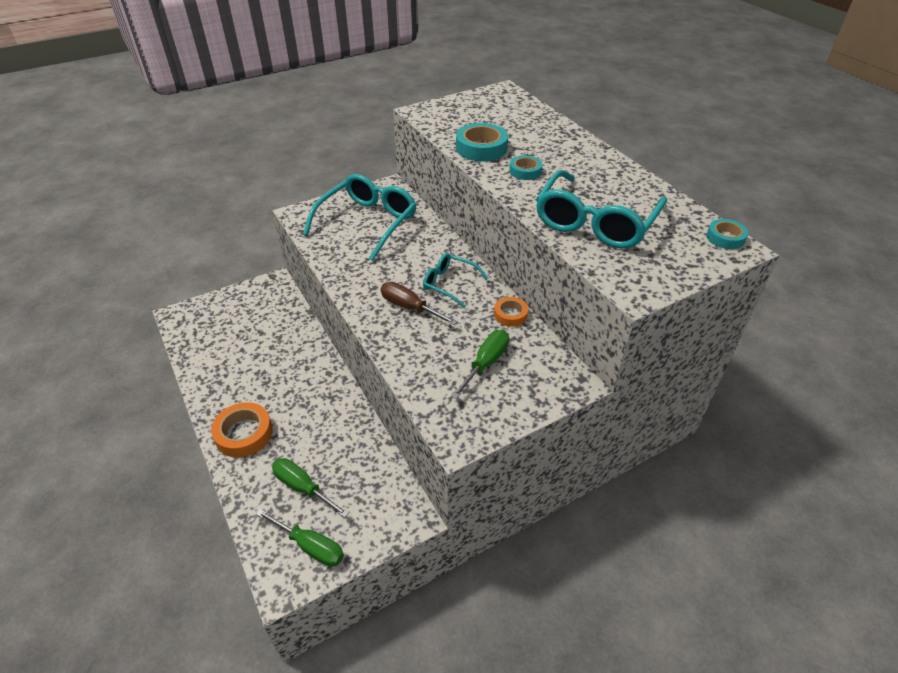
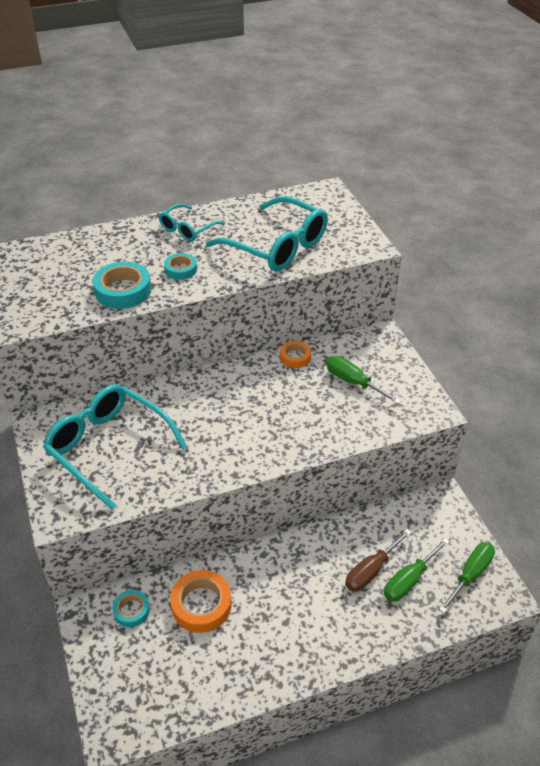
camera: 80 degrees left, 0 degrees up
orange tape [211,402,273,457] -> orange tape moved to [170,570,232,633]
brown screwdriver [381,282,458,325] -> brown screwdriver moved to [345,529,412,592]
turquoise glasses [423,253,489,308] -> turquoise glasses moved to [159,203,225,242]
turquoise tape [706,219,748,249] -> turquoise tape moved to [112,590,150,627]

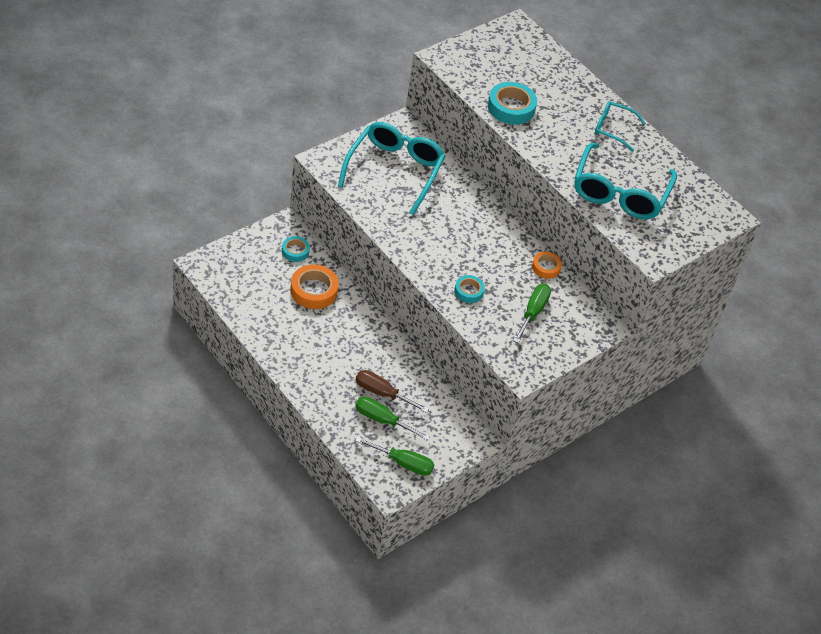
camera: 65 degrees right, 5 degrees up
turquoise tape [164,253,197,280] -> turquoise tape moved to [454,275,485,303]

